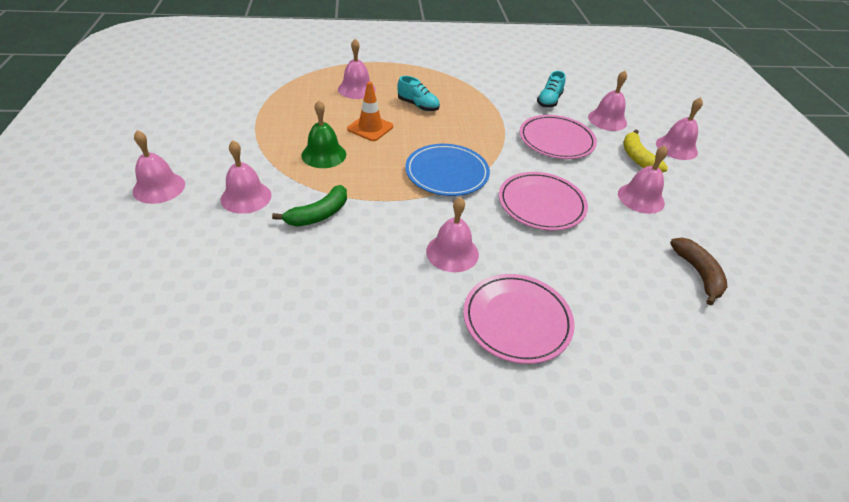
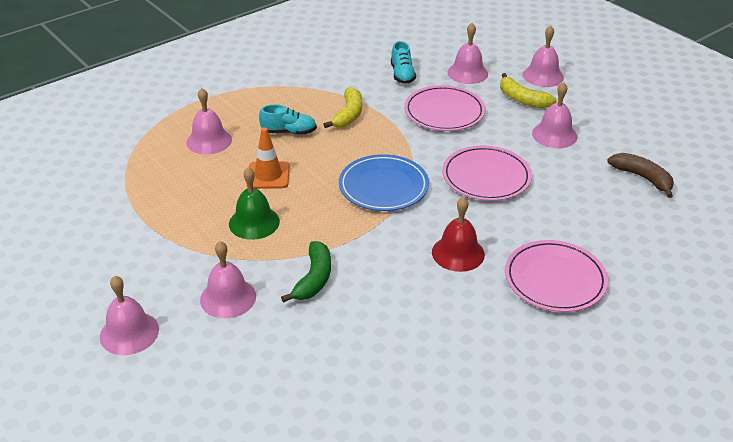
camera: 30 degrees left, 5 degrees down
pink bell [426,197,479,272] -> red bell [432,197,485,272]
none -> yellow banana [323,87,362,128]

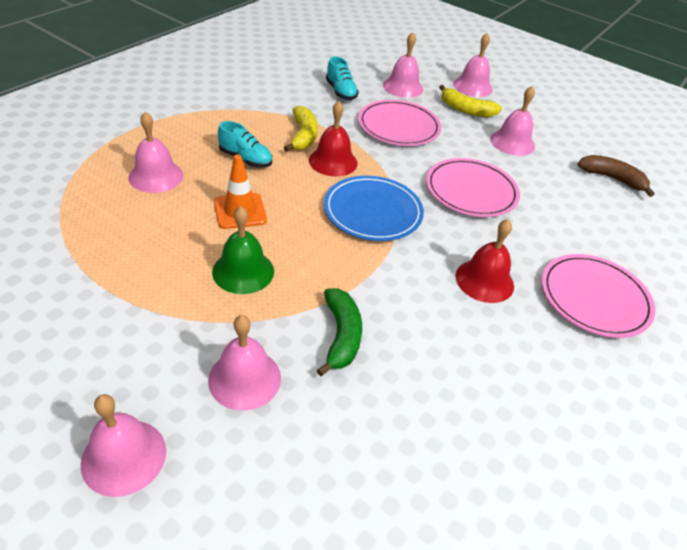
camera: 20 degrees left, 5 degrees up
turquoise shoe [259,104,317,135] -> turquoise shoe turned 45 degrees clockwise [218,121,272,168]
none -> red bell [309,101,358,177]

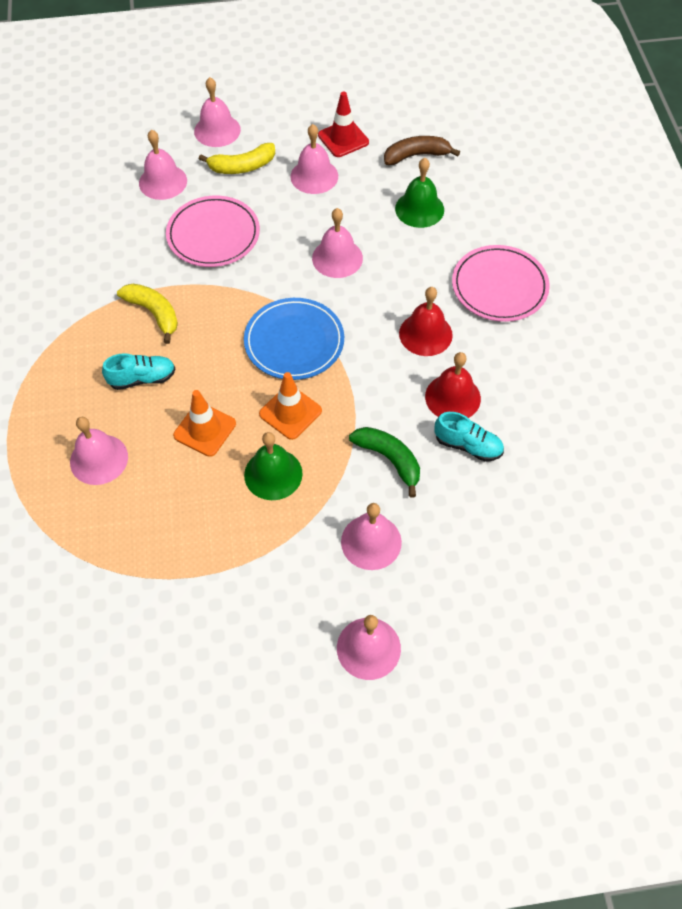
camera: 40 degrees left, 15 degrees up
red bell [309,101,358,177] -> red bell moved to [425,352,481,418]
turquoise shoe [326,56,359,100] -> turquoise shoe moved to [434,412,504,462]
pink plate [426,158,520,217] -> pink bell [312,208,363,278]
none -> orange traffic cone [259,372,322,440]
none -> red traffic cone [318,91,369,157]
none -> green bell [395,158,444,228]

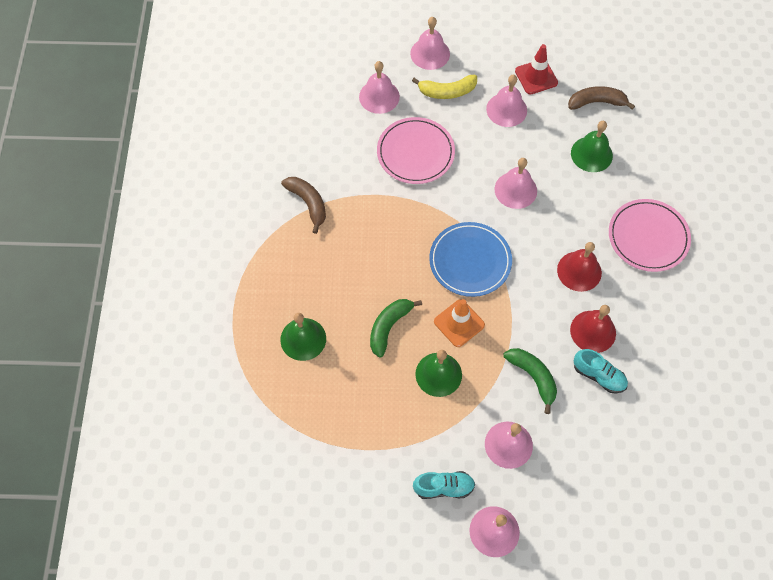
camera: 10 degrees right, 5 degrees up
pink bell [70,417,128,485] -> green bell [280,313,326,361]
turquoise shoe [102,353,175,390] -> turquoise shoe moved to [413,471,475,499]
yellow banana [117,284,178,344] -> none
orange traffic cone [173,390,236,457] -> green banana [370,299,422,357]
none -> brown banana [281,177,326,234]

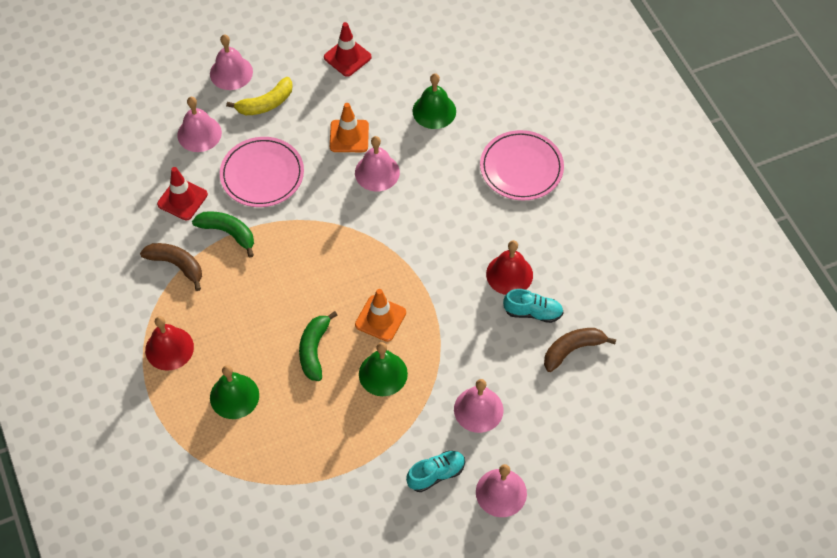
camera: 25 degrees left, 5 degrees down
blue plate [429,222,512,297] -> none
pink bell [486,75,527,127] -> none
green banana [503,348,557,414] -> green banana moved to [192,211,254,257]
red bell [557,242,602,292] -> red bell moved to [145,316,194,371]
brown banana [568,86,635,110] -> brown banana moved to [544,328,616,372]
none -> red traffic cone [157,167,208,220]
none -> orange traffic cone [330,103,369,152]

